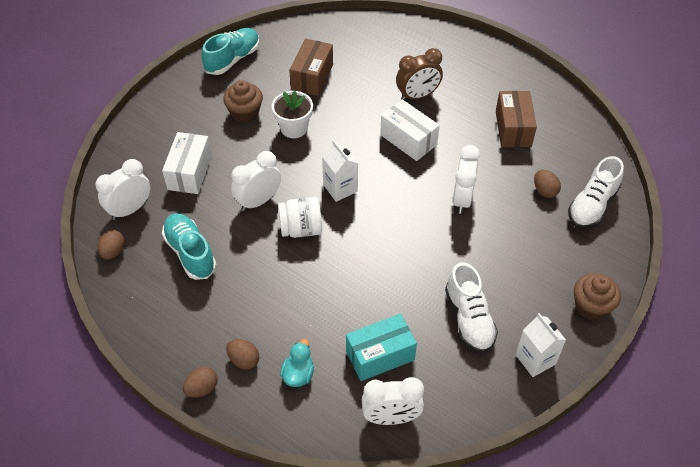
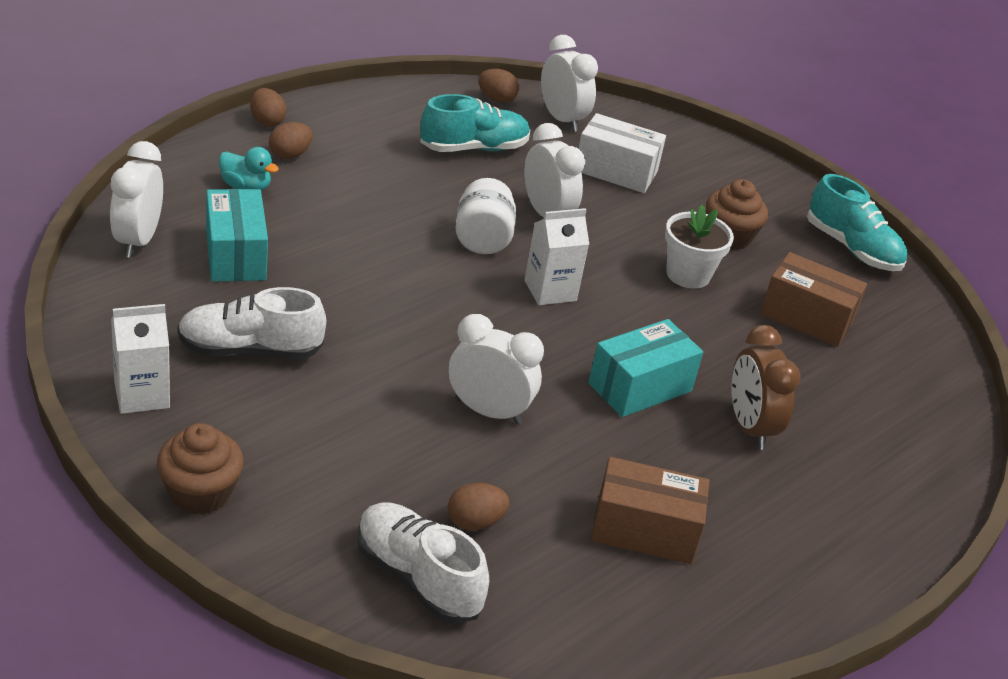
camera: 95 degrees right, 15 degrees down
white box [380,99,440,161] -> turquoise box [588,319,703,417]

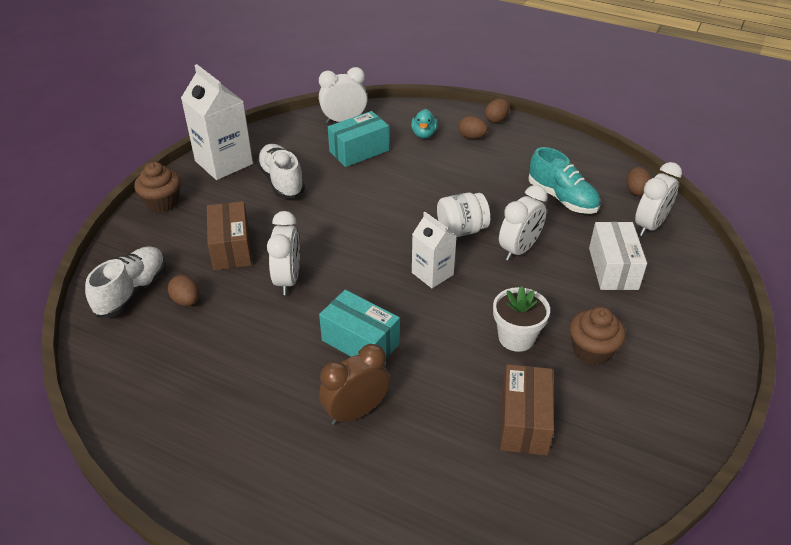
camera: 75 degrees right, 5 degrees up
white carton [111,304,170,414] -> white carton [181,64,253,180], size x1.66
brown box [591,457,709,564] -> brown box moved to [207,201,252,270]
turquoise shoe [807,174,907,271] -> none

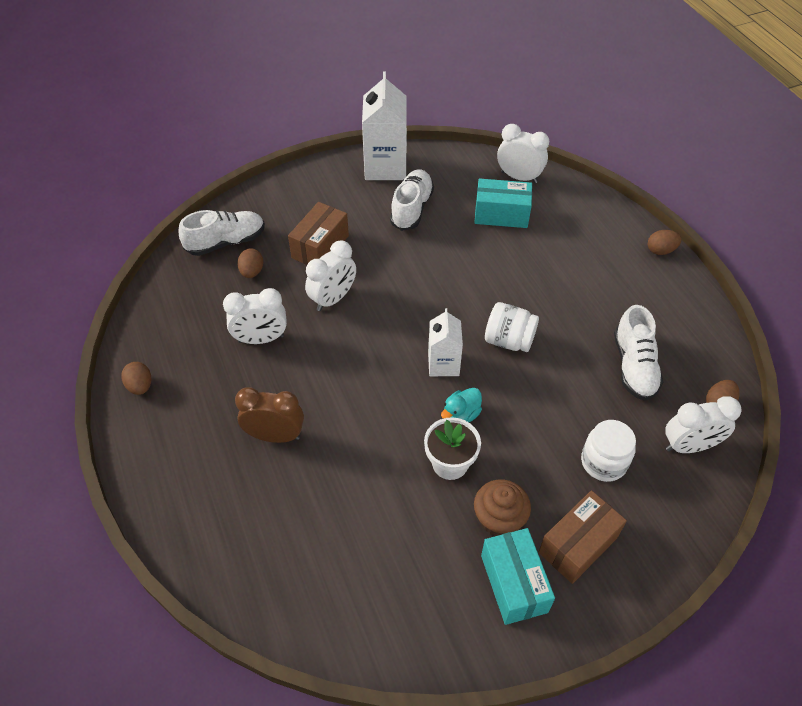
camera: 40 degrees right, 10 degrees up
brown cupcake [135,162,181,212] -> none
turquoise box [319,290,400,359] -> turquoise box moved to [481,528,555,625]
turquoise duck [411,109,438,138] -> turquoise duck moved to [441,388,482,422]
brown egg [458,116,488,139] -> brown egg moved to [121,362,151,395]
white clock [499,185,547,261] -> white clock moved to [223,288,287,344]
brown box [500,364,554,456] -> brown box moved to [539,490,627,584]
turquoise shoe [528,147,600,214] -> white shoe [614,305,663,401]
white box [589,222,647,290] -> white jar [581,420,636,482]

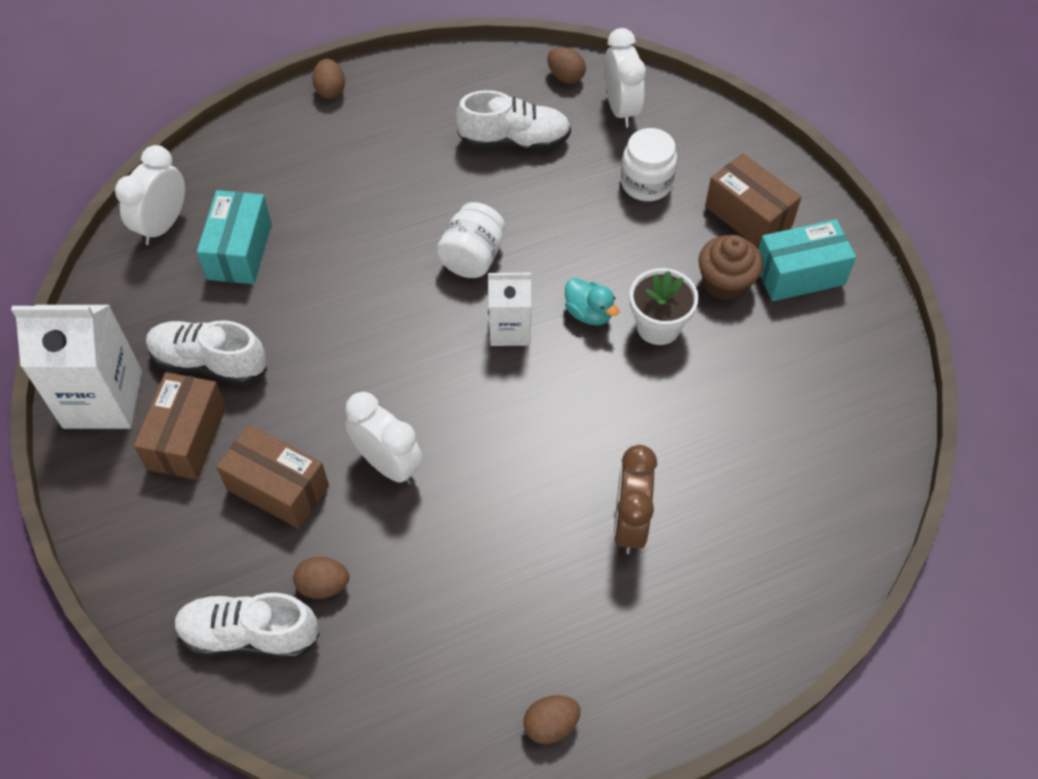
camera: 90 degrees left, 5 degrees up
white shoe [178,210,265,256] -> white shoe turned 60 degrees counterclockwise [174,593,319,658]
white clock [223,288,287,344] -> none
none -> brown box [134,372,226,480]

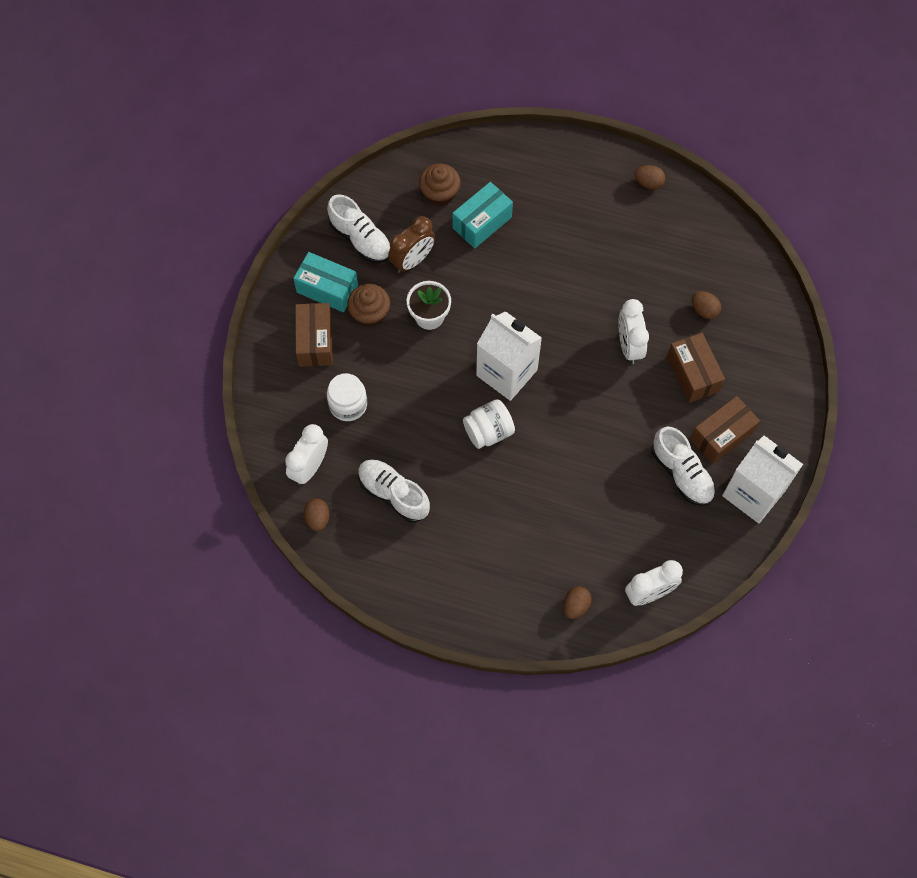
camera: 140 degrees left, 10 degrees up
white shoe [174,593,319,658] -> white shoe moved to [327,194,390,263]
turquoise box [197,190,272,284] -> turquoise box moved to [452,182,513,249]
brown egg [312,59,345,99] -> brown egg moved to [563,586,591,619]
white carton [488,273,531,346] -> white carton [476,311,542,401], size x1.66
turquoise duck [565,278,619,325] -> none
brown clock [614,445,657,554] -> brown clock moved to [388,216,435,273]
none -> brown cupcake [419,164,461,206]

